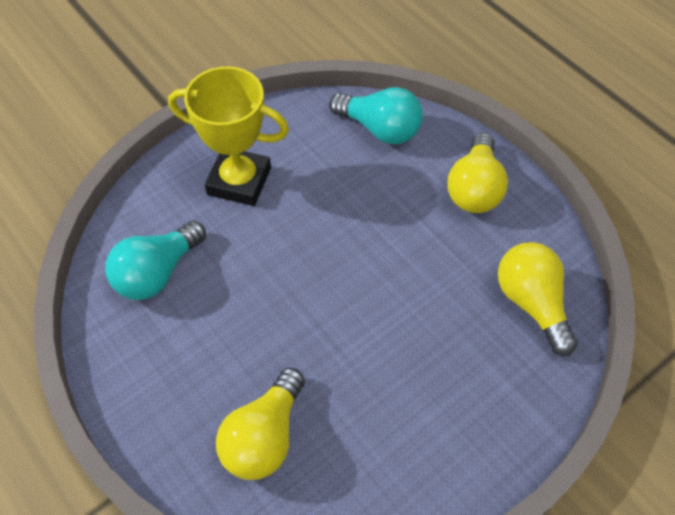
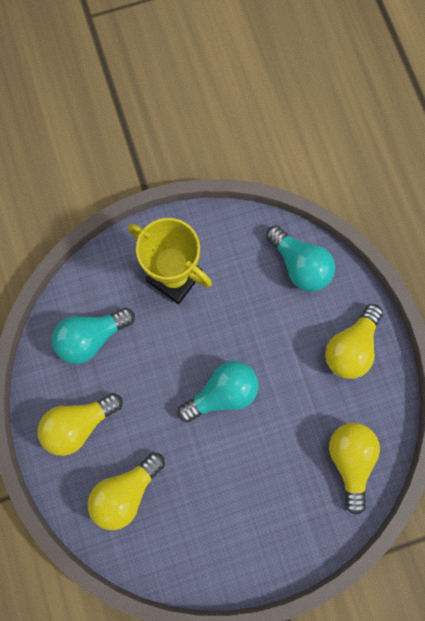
camera: 20 degrees right, 20 degrees up
none -> yellow light bulb [37,393,123,456]
none -> turquoise light bulb [178,361,259,422]

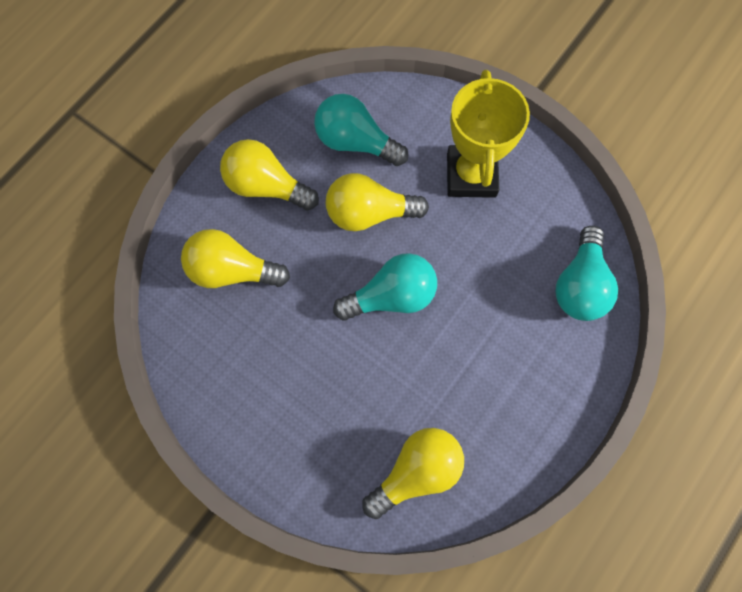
camera: 55 degrees right, 5 degrees down
turquoise light bulb [178,361,259,422] -> turquoise light bulb turned 45 degrees counterclockwise [333,253,437,320]
yellow light bulb [325,304,383,379] -> yellow light bulb moved to [326,173,429,231]

